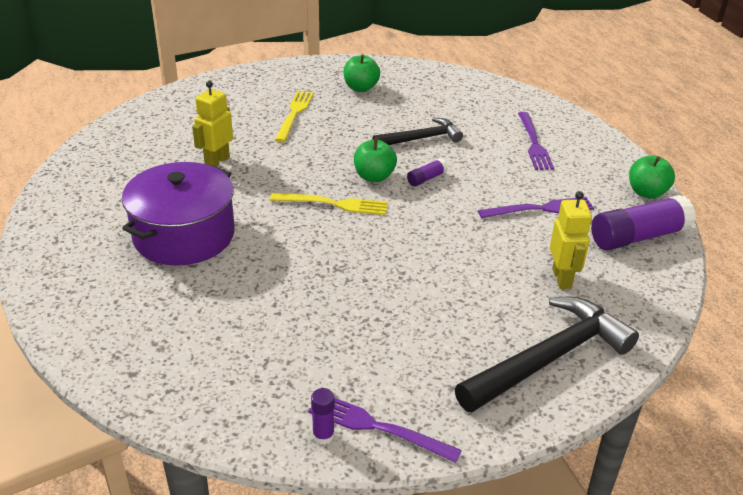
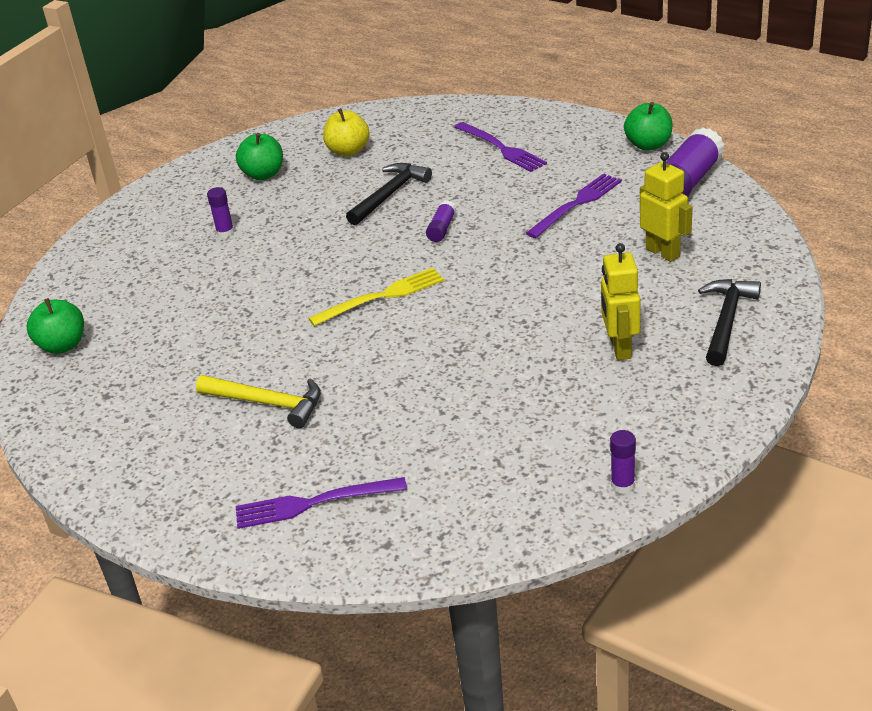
camera: 30 degrees left, 0 degrees up
purple pot [122,162,235,266] -> yellow hammer [196,375,321,428]
yellow robot [192,81,233,167] -> yellow robot moved to [601,243,640,360]
yellow fork [275,91,314,142] -> purple glue stick [207,187,234,238]
purple fork [308,398,462,463] -> purple fork moved to [236,477,407,529]
green apple [354,138,397,182] -> green apple moved to [26,298,84,354]
black hammer [455,297,639,413] -> black hammer [698,279,761,366], size x0.61
none -> yellow apple [323,108,370,156]

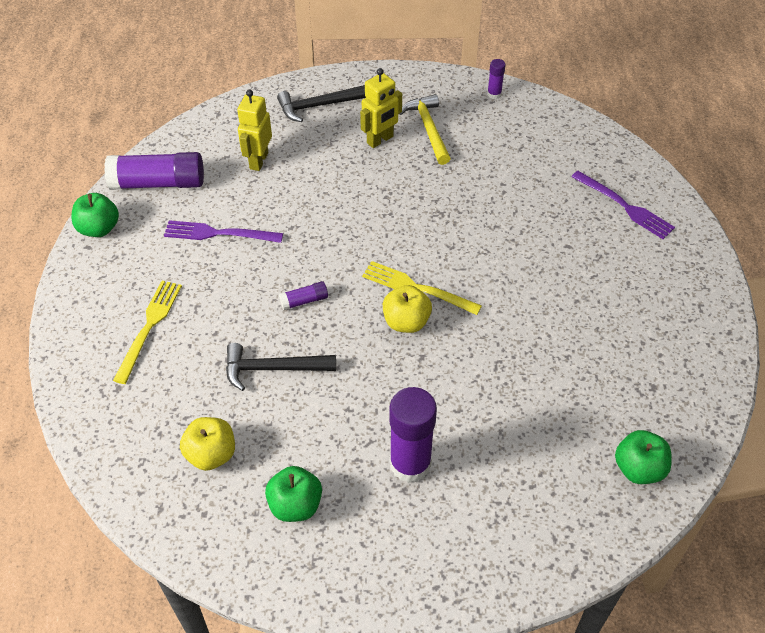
camera: 130 degrees left, 15 degrees up
yellow hammer [196,375,321,428] -> yellow hammer moved to [399,94,451,165]
purple glue stick [207,187,234,238] -> purple glue stick [389,387,437,483], size x2.16
purple fork [455,122,547,172] -> yellow fork [113,281,182,384]
none -> yellow apple [383,285,432,333]

